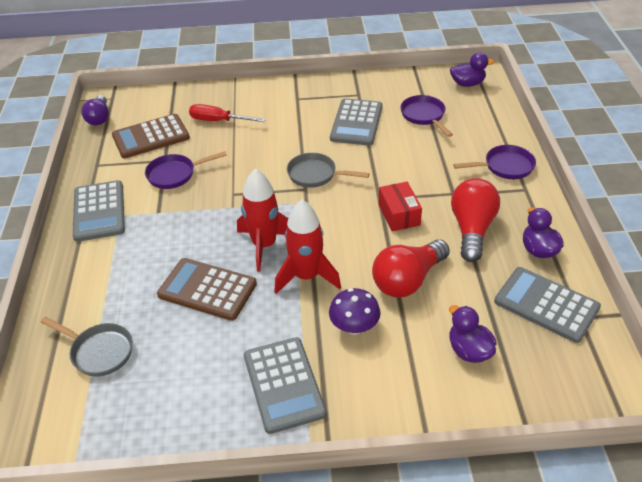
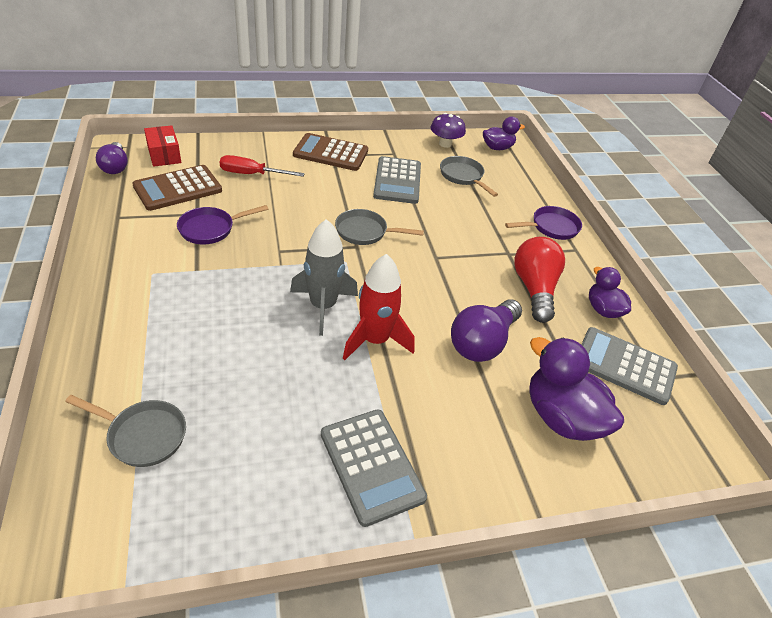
camera: 15 degrees left, 0 degrees up
grey calculator [73,180,125,242] -> none
brown calculator [157,258,257,321] -> brown calculator moved to [293,133,368,171]
red rocket [237,169,289,272] -> grey rocket [290,219,358,336]
purple mushroom [329,288,380,335] -> purple mushroom moved to [431,113,466,148]
red light bulb [372,240,450,298] -> purple light bulb [451,299,522,362]
red box [379,182,422,231] -> red box moved to [144,125,182,167]
purple pan [401,95,453,137] -> grey pan [440,156,498,197]
purple duck [449,305,496,363] -> purple duck [529,337,624,441], size x1.66

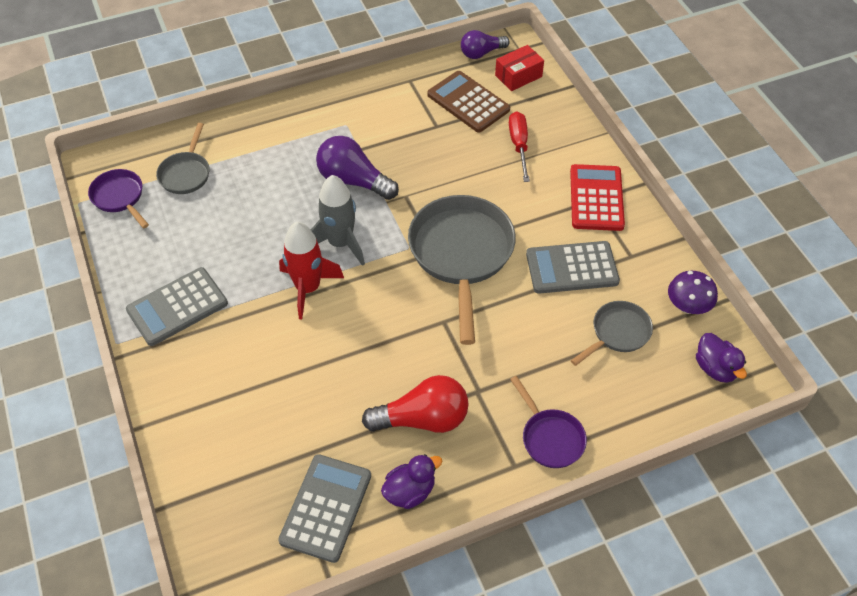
camera: 85 degrees right, 10 degrees up
purple pan [177,205,268,245] -> purple pan moved to [88,169,149,228]
brown calculator [293,133,368,171] -> red calculator [570,164,625,231]
grey pan [335,209,424,245] -> grey pan [408,195,516,345], size x1.92
purple light bulb [451,299,522,362] -> purple light bulb moved to [316,136,399,200]
purple duck [529,337,624,441] -> none

